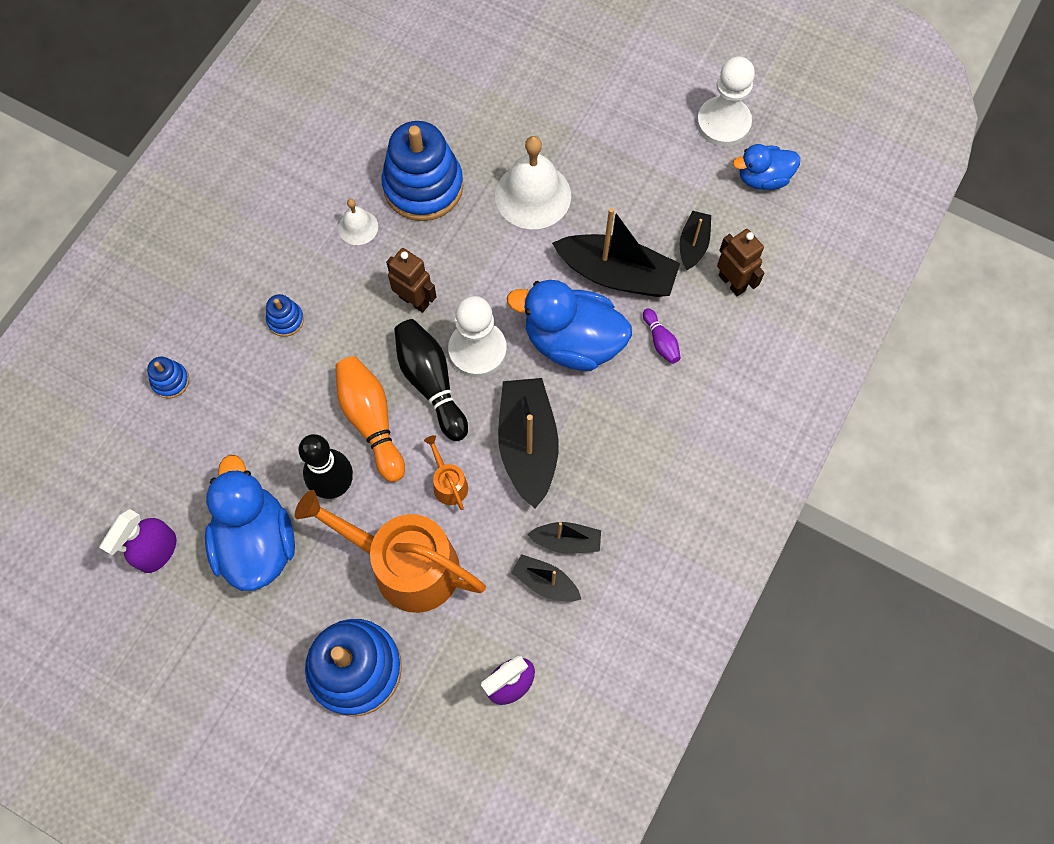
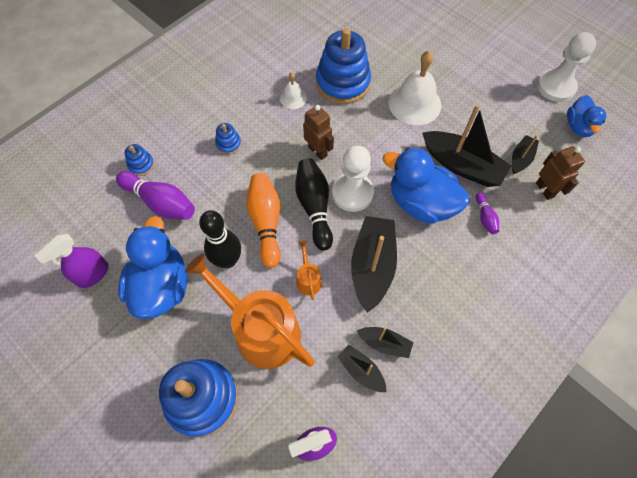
camera: 15 degrees right, 5 degrees down
blue duck [733,144,800,190] -> blue duck turned 90 degrees counterclockwise [567,95,606,137]
none -> purple bowling pin [116,171,195,220]

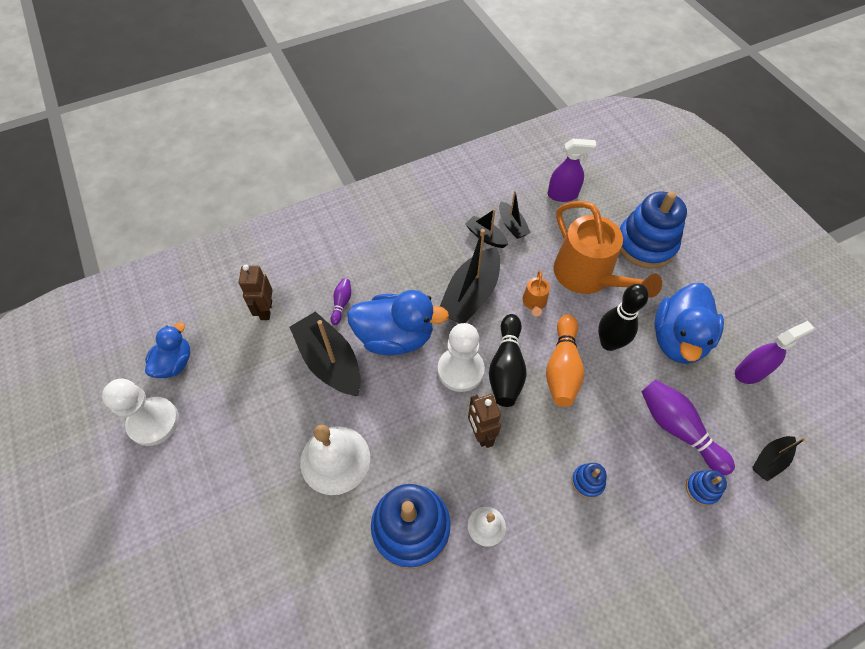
camera: 160 degrees left, 5 degrees down
blue duck [383,148,470,224] -> blue duck turned 45 degrees counterclockwise [347,290,449,355]
black boat [512,135,539,174] -> black boat moved to [752,436,806,481]

